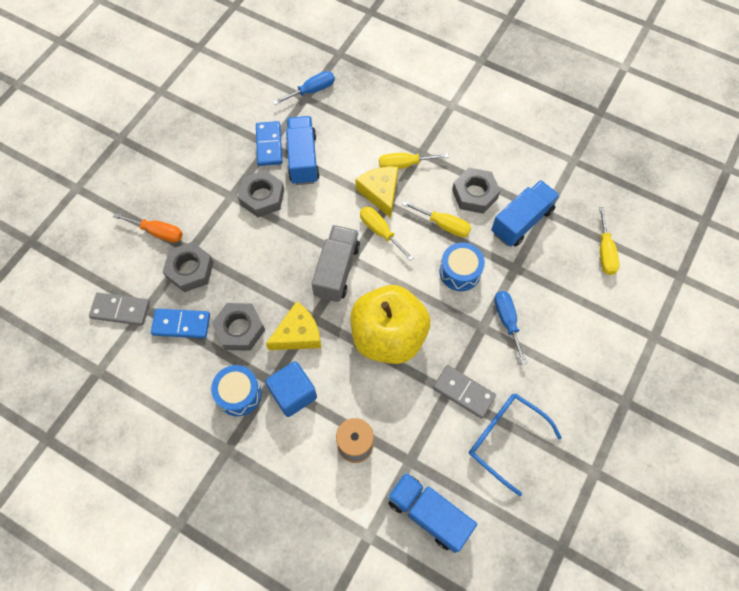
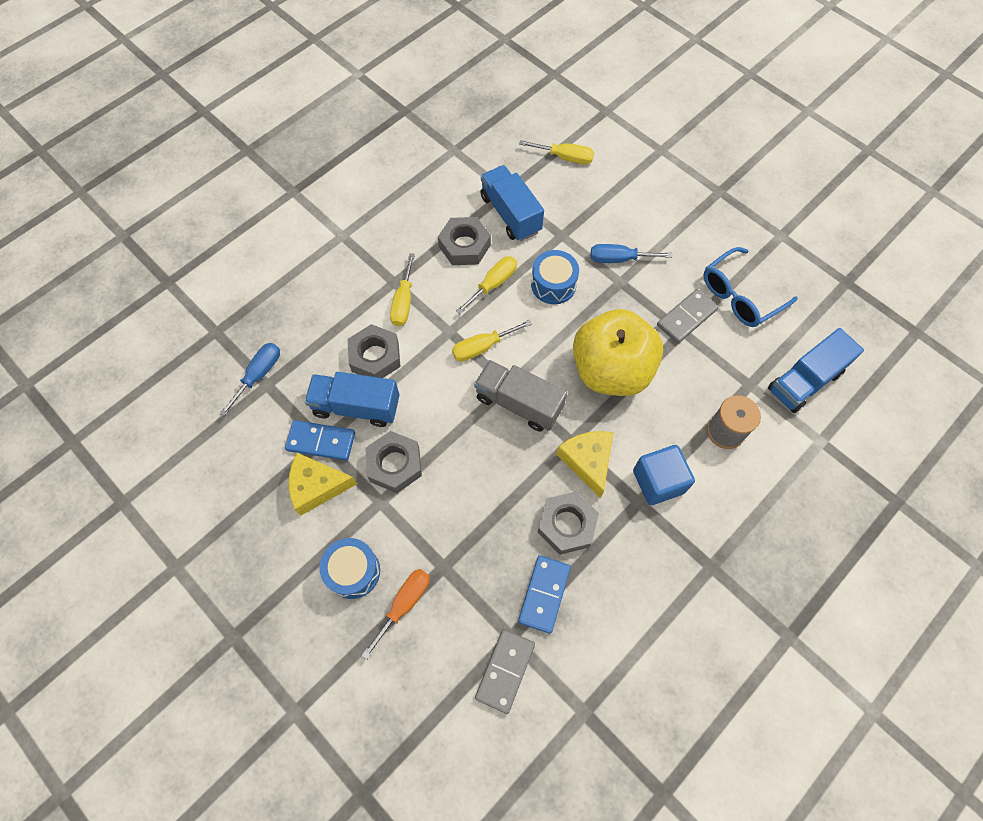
camera: 75 degrees left, 0 degrees up
grey nut [163,242,214,292] -> grey nut moved to [348,324,401,378]
blue drum [211,365,262,416] -> blue drum moved to [319,538,380,599]
blue screwdriver [273,71,335,105] -> blue screwdriver turned 45 degrees clockwise [219,343,280,416]
yellow cheese [355,167,398,218] -> yellow cheese moved to [288,453,357,516]

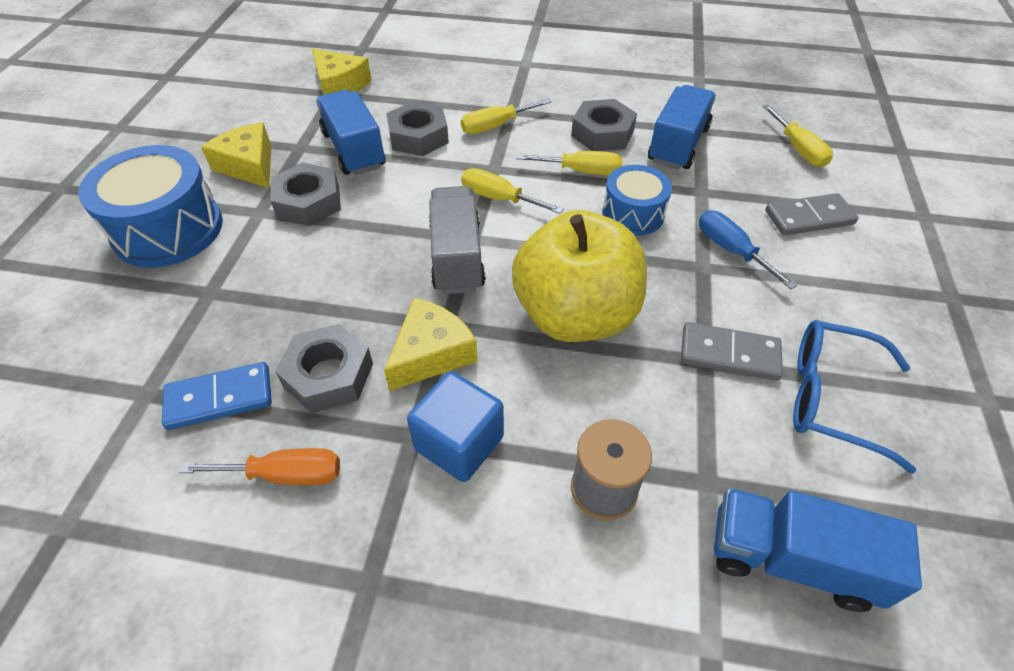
camera: 55 degrees right, 15 degrees down
blue screwdriver [219,343,280,416] -> yellow cheese [312,49,372,95]
blue domino [285,420,355,461] -> none
blue drum [319,538,380,599] -> blue drum [79,145,223,268], size x1.66
orange screwdriver [362,569,430,660] -> orange screwdriver moved to [179,448,340,485]
grey domino [475,629,535,714] -> grey domino moved to [765,193,858,235]

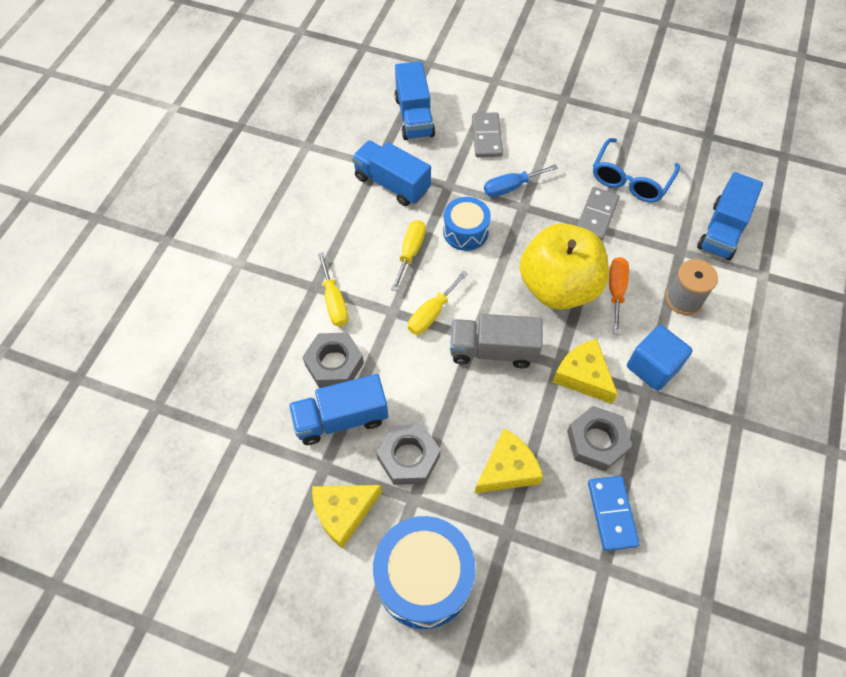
camera: 80 degrees left, 10 degrees up
orange screwdriver [179,448,340,485] -> orange screwdriver moved to [609,257,629,334]
yellow cheese [312,49,372,95] -> yellow cheese moved to [474,429,543,494]
grey nut [571,99,637,151] -> none
yellow screwdriver [762,105,833,167] -> blue truck [395,61,435,140]

